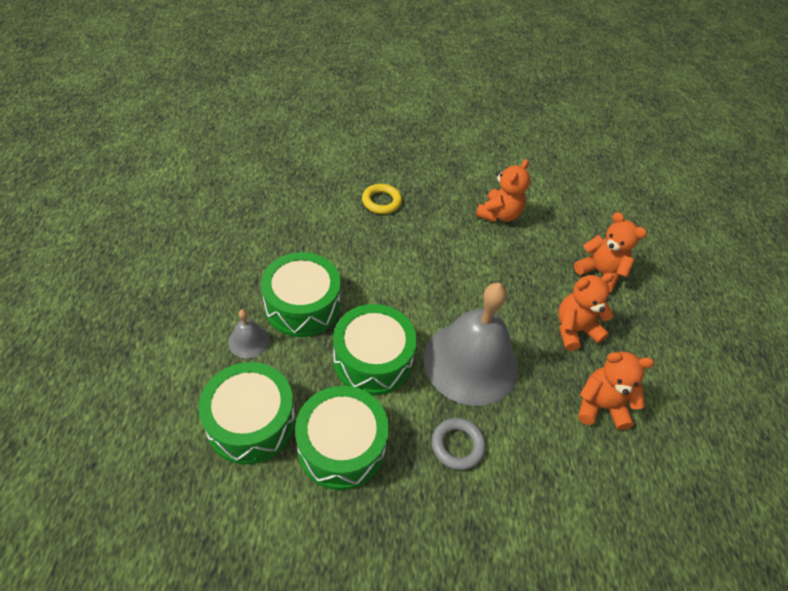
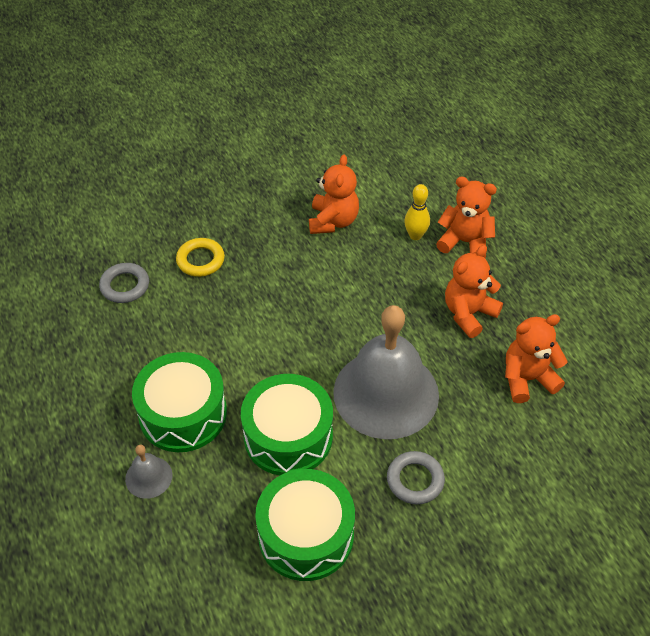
camera: 20 degrees left, 0 degrees up
green drum [198,362,295,464] -> none
none -> grey ring [99,263,149,303]
none -> yellow bowling pin [404,184,430,240]

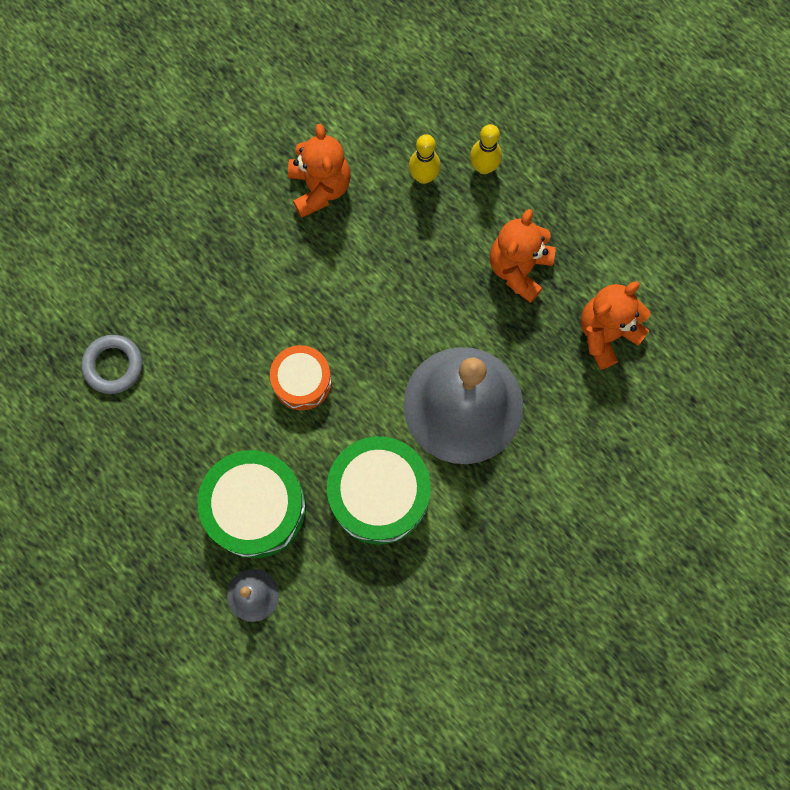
camera: 20 degrees left, 25 degrees up
yellow ring [176,238,225,277] -> none
green drum [255,469,355,581] -> none
grey ring [387,451,445,504] -> none
orange teddy bear [436,177,497,258] -> yellow bowling pin [470,124,502,174]
none -> orange drum [270,345,332,410]

